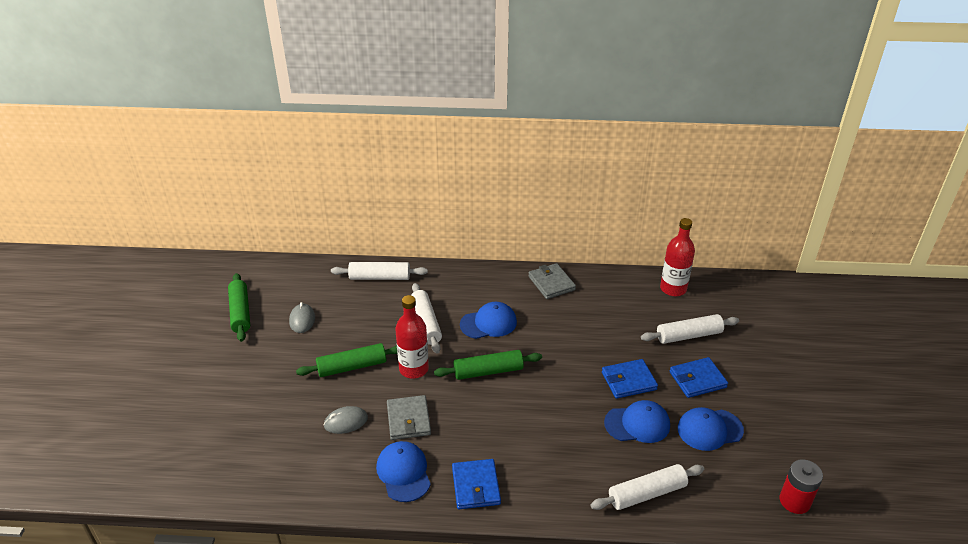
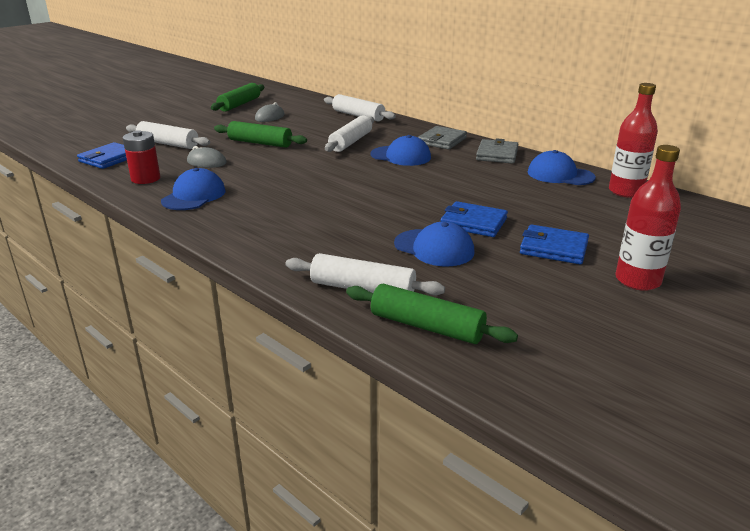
camera: 40 degrees right, 10 degrees down
grey wallet [387,395,431,440] -> grey wallet moved to [418,126,467,149]
red bottle [395,295,429,379] -> red bottle moved to [616,145,681,291]
green rolling pin [434,350,542,380] -> green rolling pin moved to [346,284,518,344]
blue wallet [452,459,501,509] -> blue wallet moved to [77,142,127,169]
white rolling pin [641,314,739,344] -> white rolling pin moved to [126,121,210,149]
blue cap [678,407,744,451] -> blue cap moved to [528,150,596,185]
red battery [780,459,823,514] -> red battery moved to [123,130,161,184]

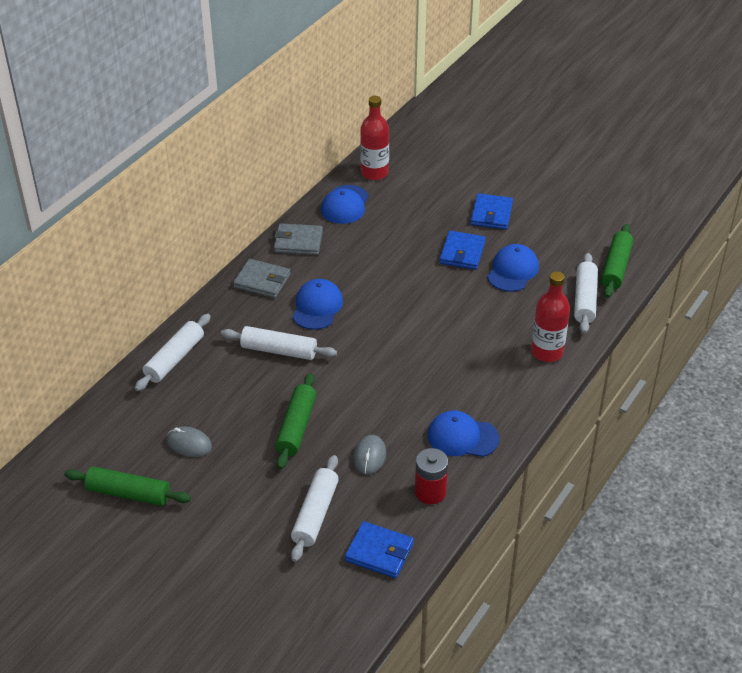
camera: 100 degrees left, 15 degrees up
red bottle [616,145,681,291] -> red bottle moved to [531,271,570,362]

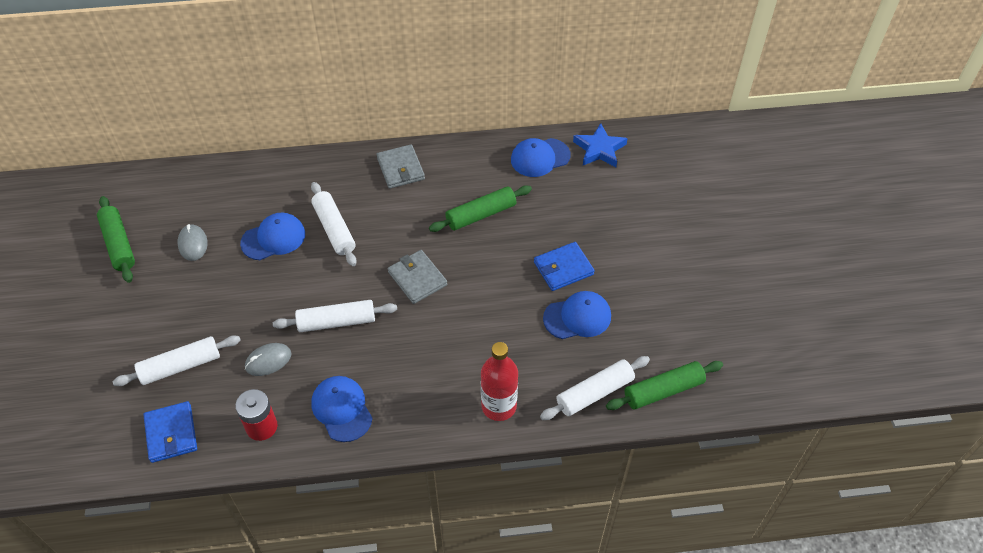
camera: 50 degrees right, 10 degrees up
white rolling pin [135,314,211,391] -> white rolling pin moved to [273,300,397,332]
grey wallet [274,223,323,255] -> grey wallet moved to [388,250,447,304]
green rolling pin [275,373,316,469] -> green rolling pin moved to [429,185,532,232]
blue cap [292,279,343,330] -> blue cap moved to [240,213,305,260]
red bottle [360,96,389,180] -> blue star [573,123,628,167]
blue wallet [470,193,513,230] -> none

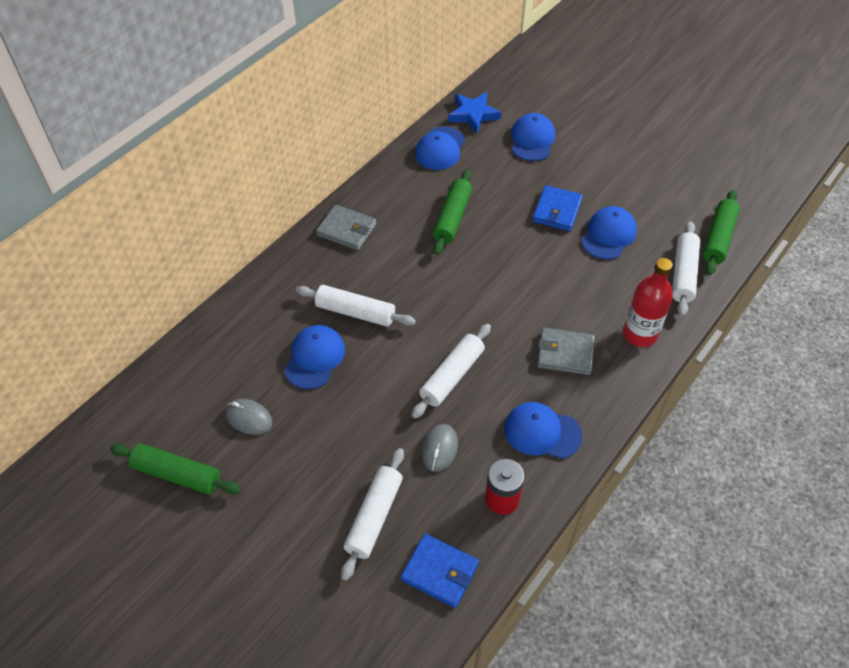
camera: 45 degrees left, 0 degrees up
grey wallet [388,250,447,304] -> grey wallet moved to [537,328,595,375]
none -> blue cap [511,113,555,161]

